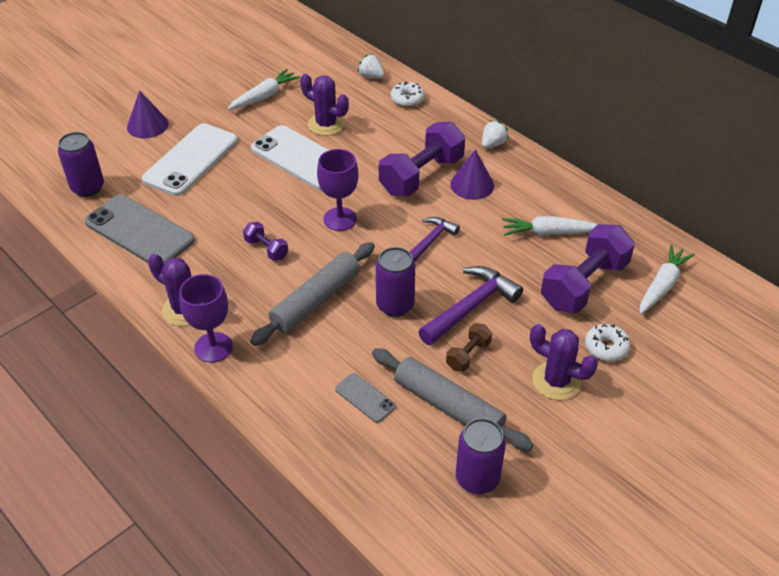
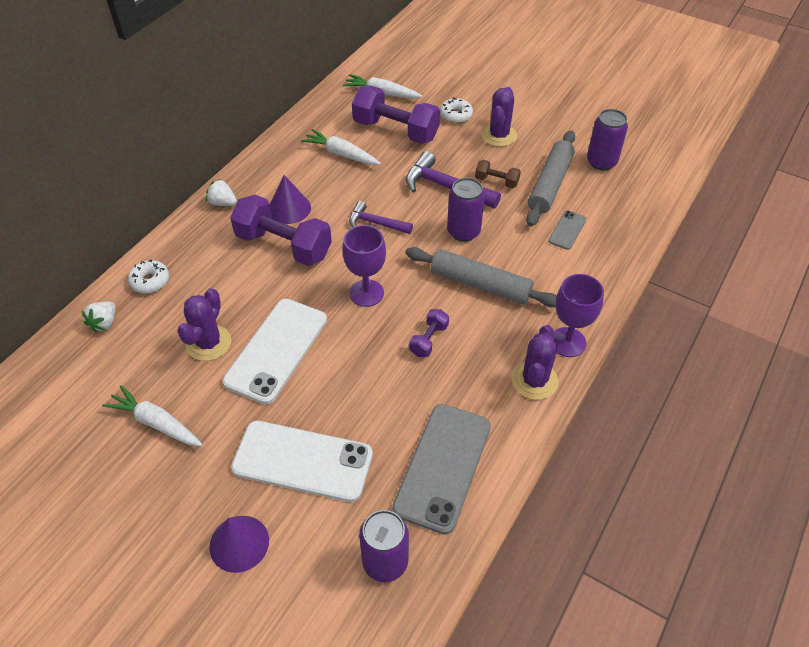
camera: 105 degrees left, 5 degrees up
white carrot [502,216,598,236] -> white carrot turned 135 degrees clockwise [301,129,381,165]

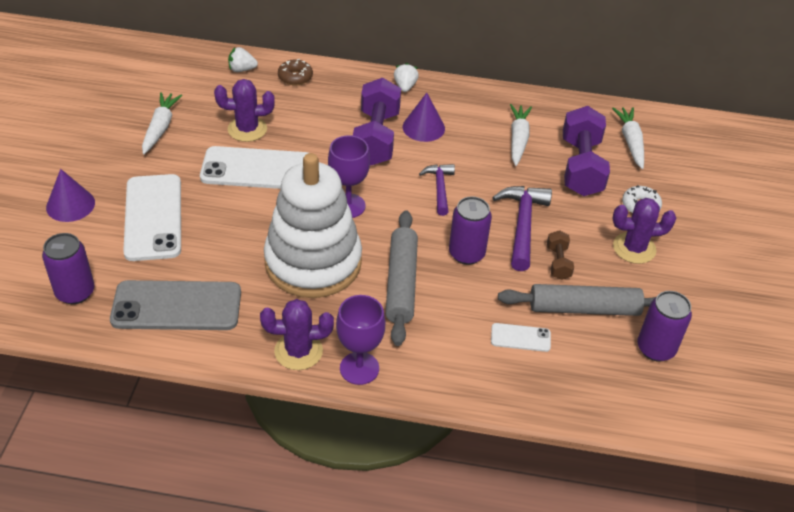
camera: 65 degrees right, 5 degrees down
white donut [128,259,169,293] -> brown donut [278,59,313,85]
purple dumbbell [409,309,449,357] -> white stacking toy [264,153,362,298]
grey phone [548,211,586,250] -> white phone [491,323,551,352]

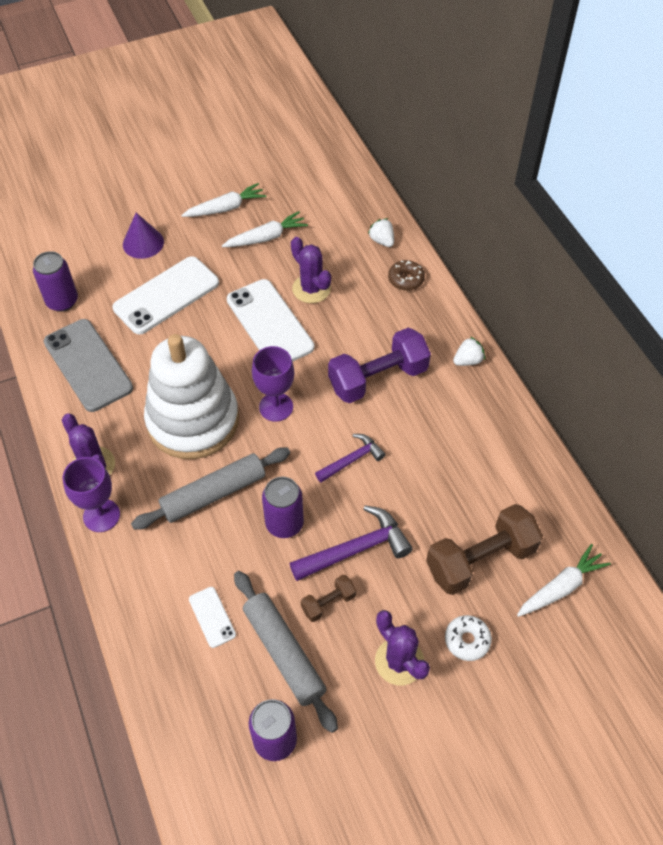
camera: 60 degrees right, 10 degrees up
purple cone [403,93,445,142] -> none
white carrot [510,104,532,166] -> white carrot moved to [181,183,267,217]
purple dumbbell [563,106,610,196] -> brown dumbbell [426,504,543,595]

